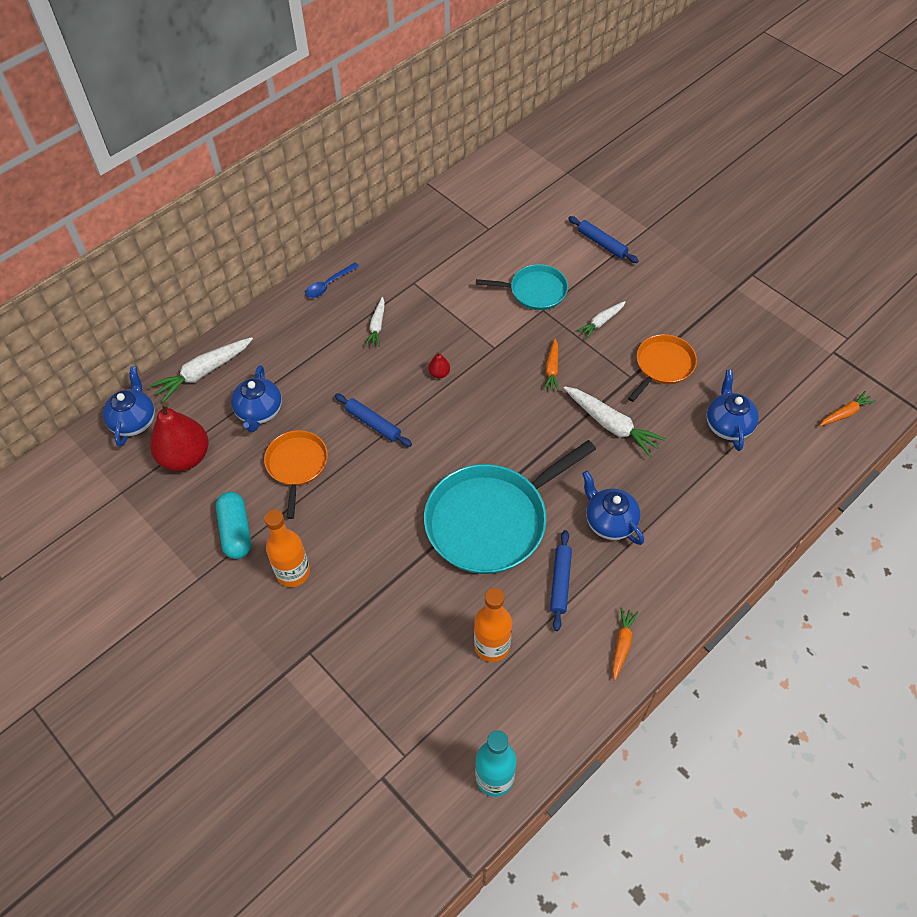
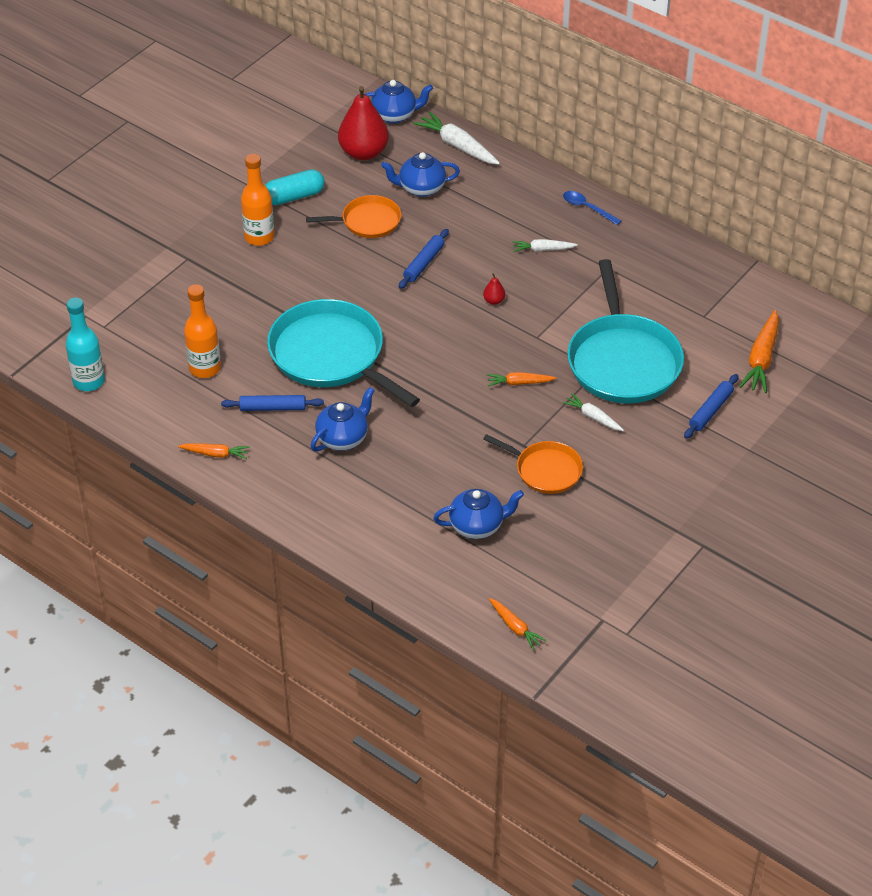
camera: 80 degrees right, 10 degrees down
turquoise pan [476,264,568,310] -> turquoise pan [567,259,684,403], size x1.84
white carrot [564,386,666,457] -> none
none -> orange carrot [739,310,779,393]

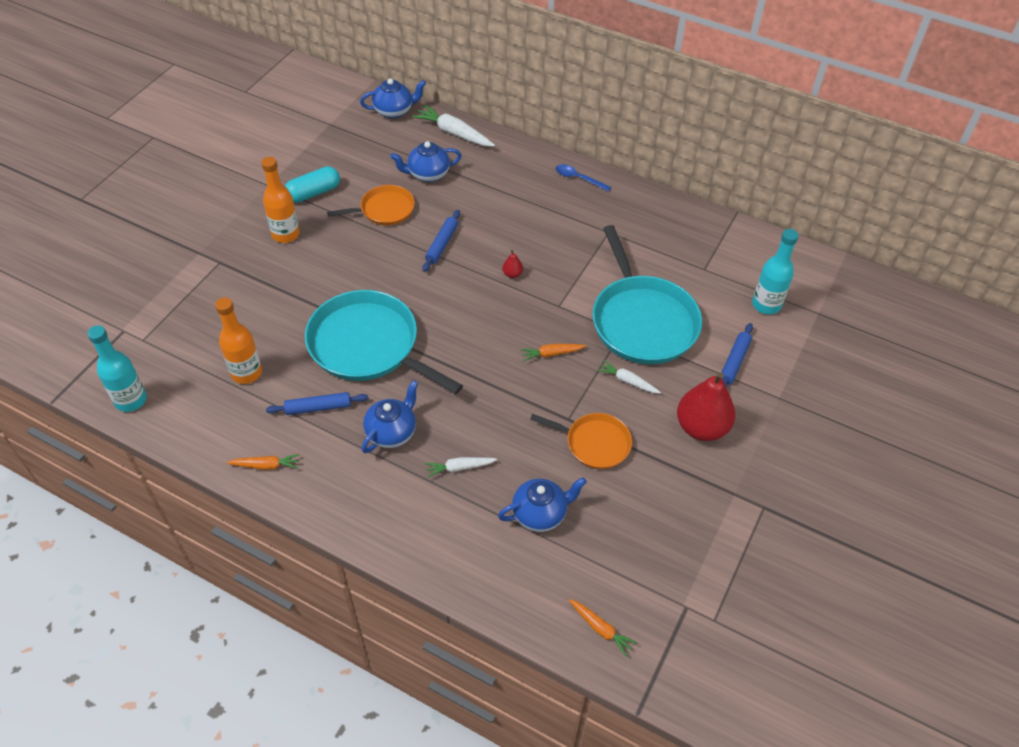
camera: 10 degrees left, 5 degrees up
red pear [338,86,389,160] -> red pear moved to [677,372,736,441]
white carrot [512,239,578,252] -> white carrot moved to [425,457,497,477]
orange carrot [739,310,779,393] -> turquoise bottle [752,229,799,315]

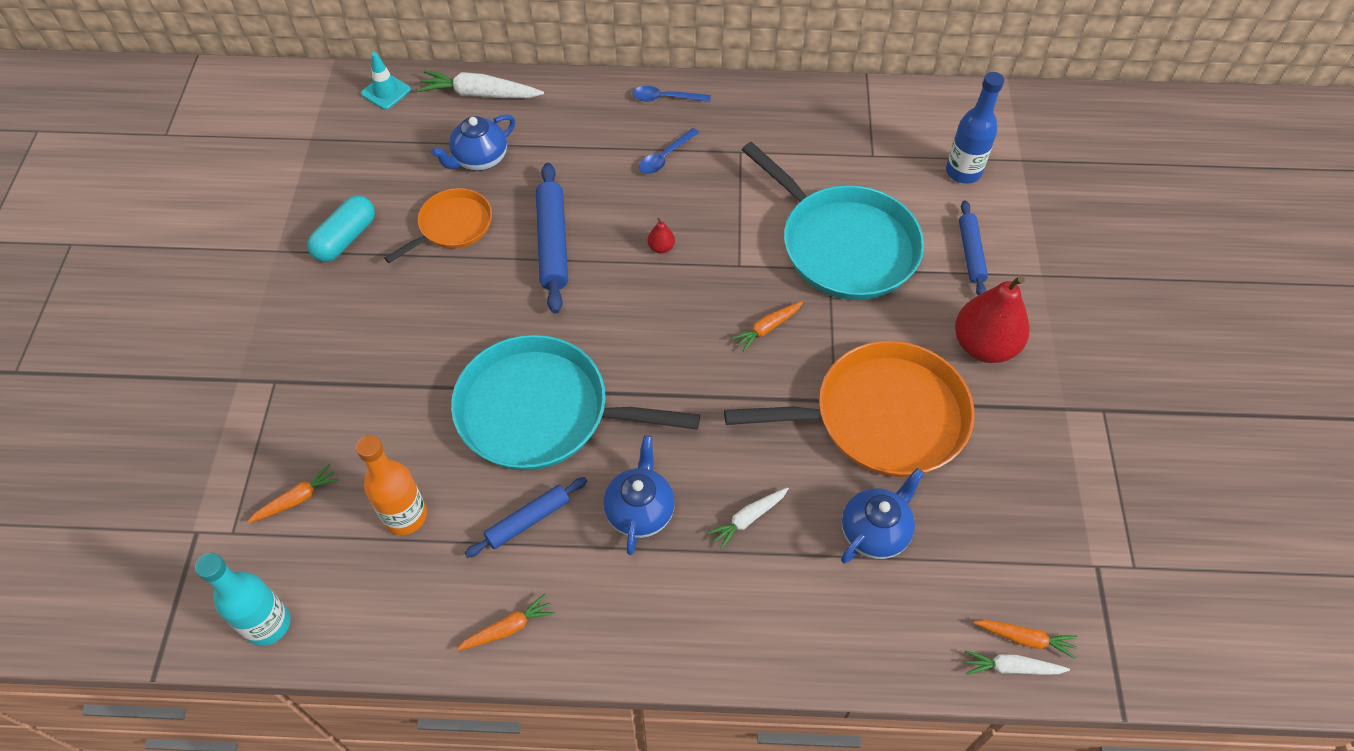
camera: 25 degrees left, 5 degrees up
orange bottle [261,157,300,243] -> none
blue teapot [360,78,426,119] -> turquoise traffic cone [361,52,411,110]
blue rolling pin [423,210,460,272] -> blue rolling pin [536,163,568,313], size x1.56
orange pan [530,413,632,469] -> orange pan [724,341,975,477], size x1.84
white carrot [597,360,661,394] -> white carrot moved to [965,650,1070,675]
turquoise bottle [752,229,799,315] -> blue bottle [946,72,1004,184]
none -> orange carrot [247,464,339,523]
none -> blue spoon [639,128,699,174]

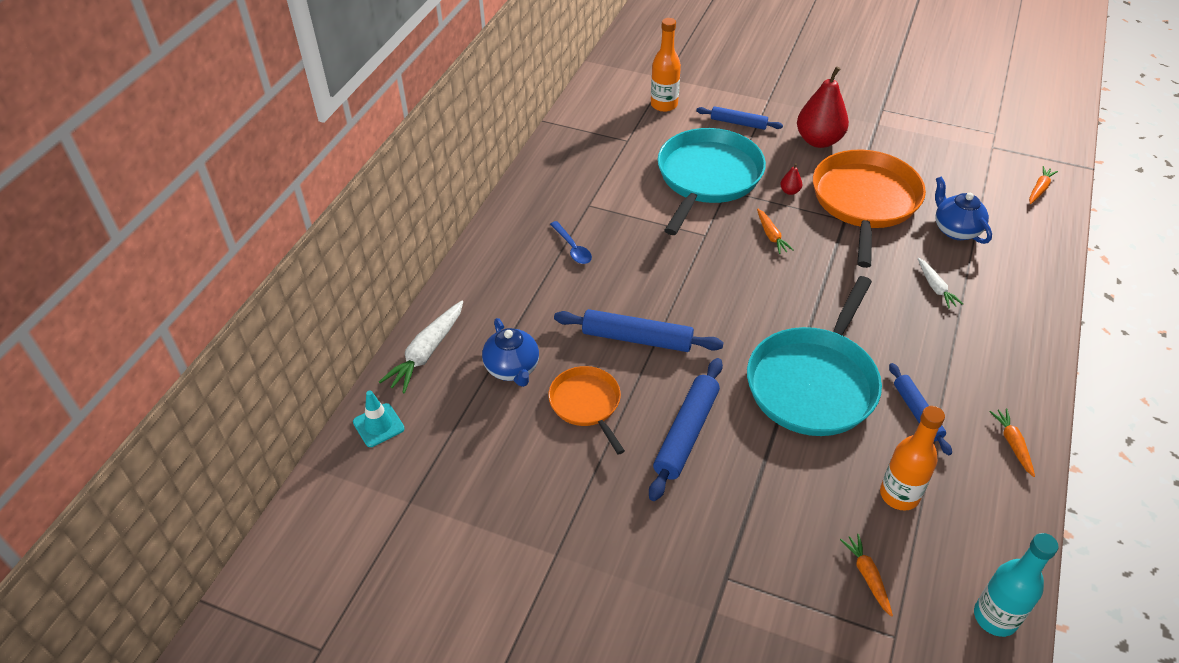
camera: 70 degrees left, 10 degrees down
turquoise capsule [307,196,375,262] -> none
blue teapot [603,435,675,555] -> none
blue spoon [632,86,711,102] -> none
red pear [648,218,675,253] -> red pear moved to [780,163,802,195]
turquoise pan [742,142,924,300] -> turquoise pan turned 45 degrees counterclockwise [657,128,766,235]
blue bottle [946,72,1004,184] -> orange bottle [651,18,681,112]
white carrot [965,650,1070,675] -> none
none -> blue rolling pin [649,358,723,501]

